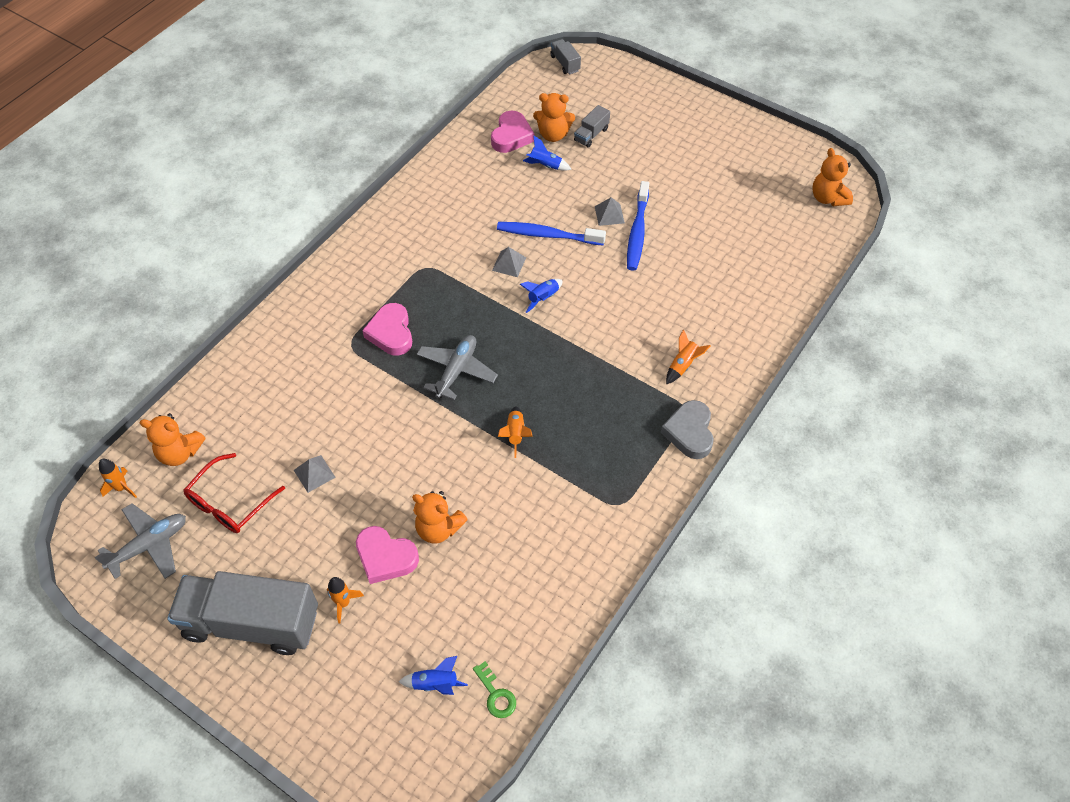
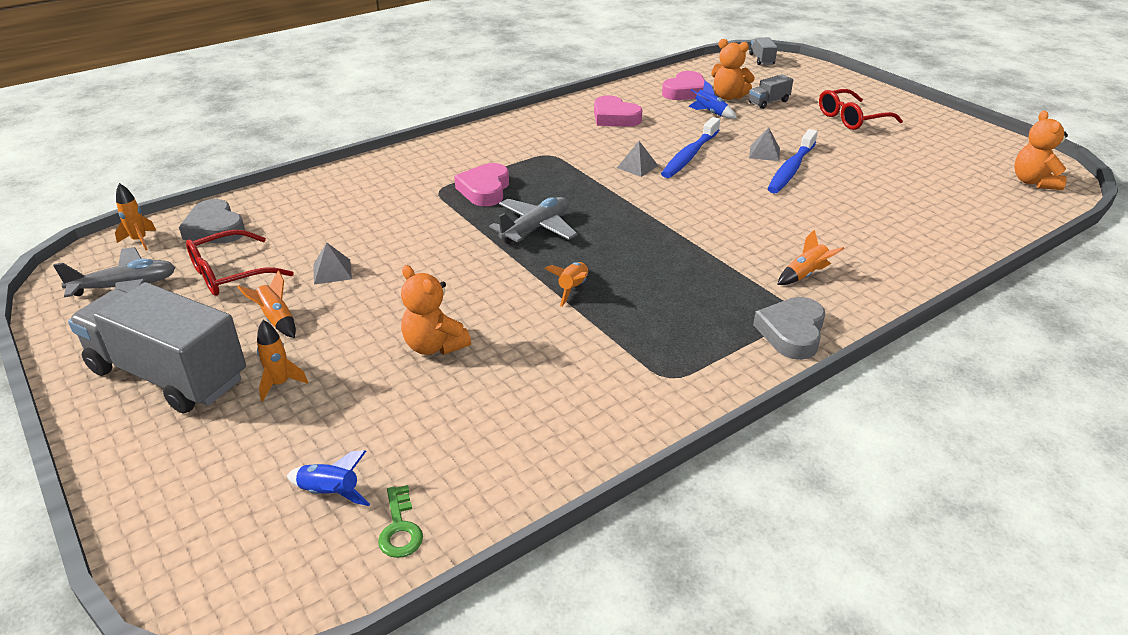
camera: 20 degrees right, 20 degrees down
orange teddy bear [140,413,205,466] -> grey heart [179,199,245,243]
pink heart [356,526,419,584] -> pink heart moved to [594,95,642,127]
blue toothbrush [497,222,606,245] -> blue toothbrush turned 90 degrees counterclockwise [661,117,720,178]
blue rocket [520,279,563,313] -> none
none -> orange rocket [237,270,296,338]
none -> red glasses [819,89,903,130]

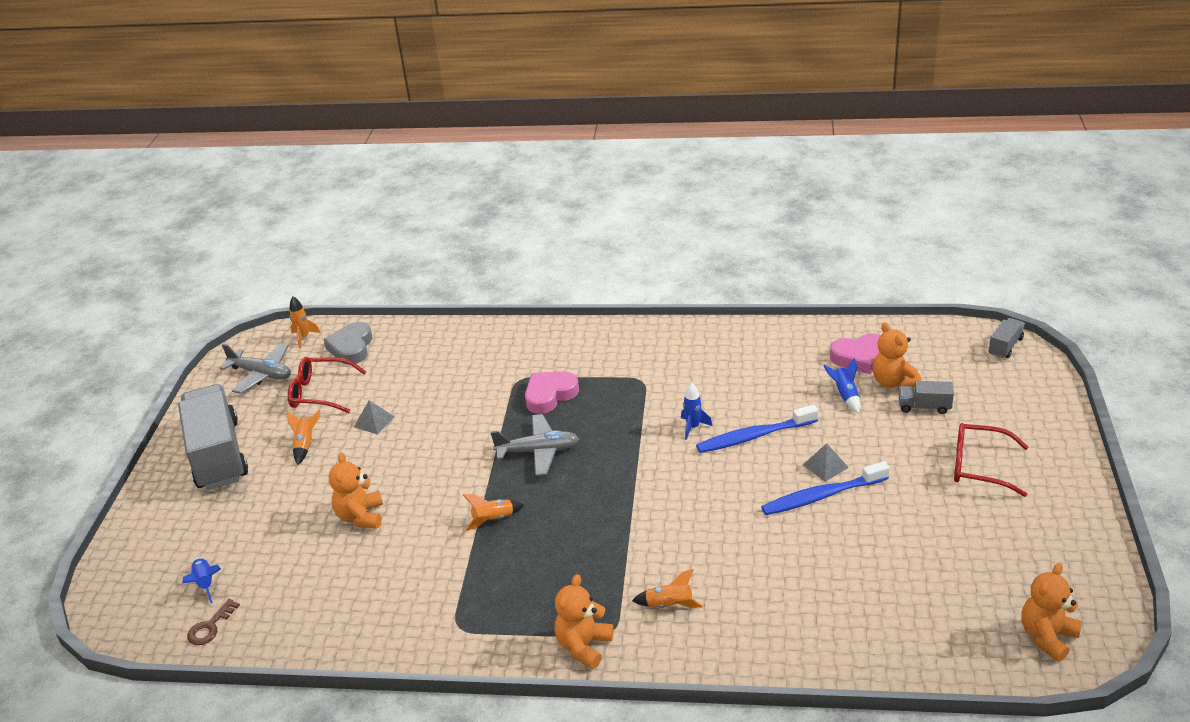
camera: 45 degrees right, 0 degrees up
orange rocket [257,320,308,401] -> none
green key [378,485,423,558] -> brown key [187,599,240,645]
pink heart [594,95,642,127] -> none
grey pyramid [617,141,658,177] -> blue rocket [681,383,712,440]
grey heart [753,297,825,360] -> orange teddy bear [555,574,614,669]

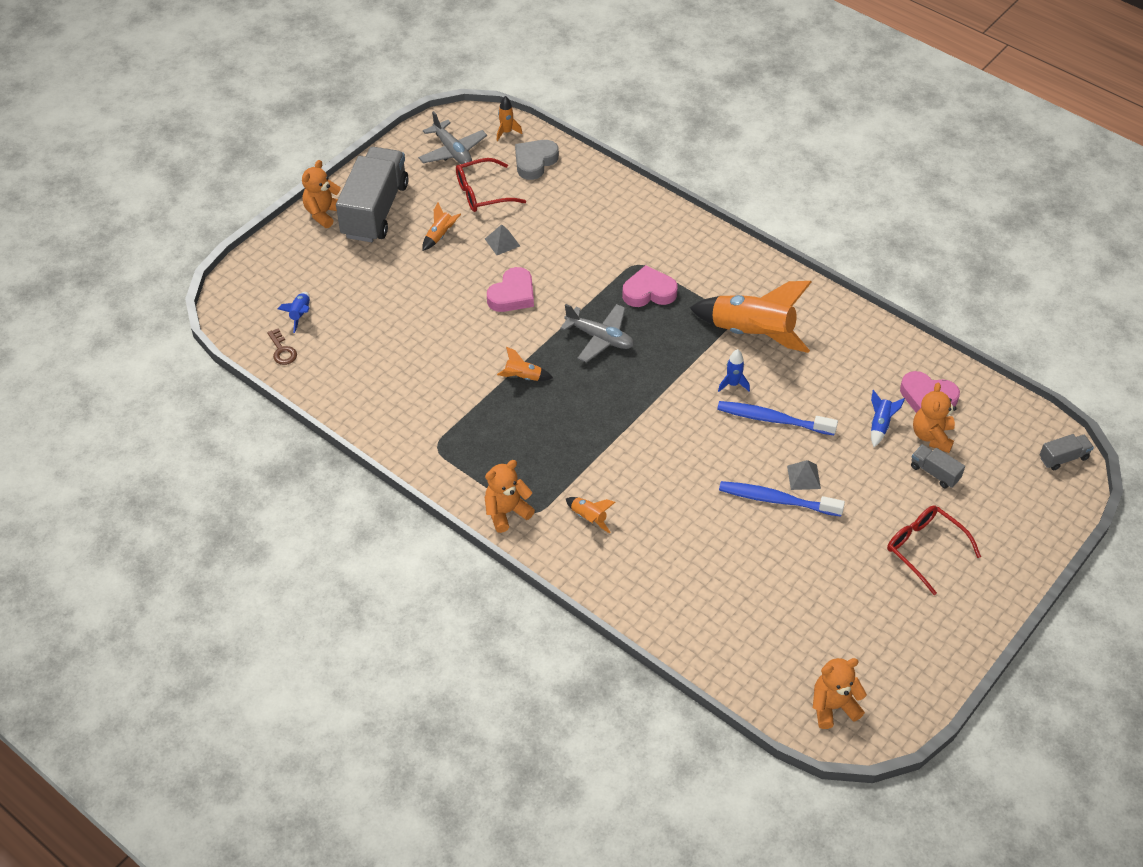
camera: 30 degrees right, 15 degrees up
brown key [187,599,240,645] -> brown key turned 90 degrees counterclockwise [267,328,297,365]
red glasses [288,357,366,413] -> red glasses turned 60 degrees counterclockwise [456,158,526,212]
orange teddy bear [329,452,383,529] -> orange teddy bear moved to [302,160,341,228]
none -> pink heart [487,267,534,312]
none -> orange rocket [690,281,812,353]

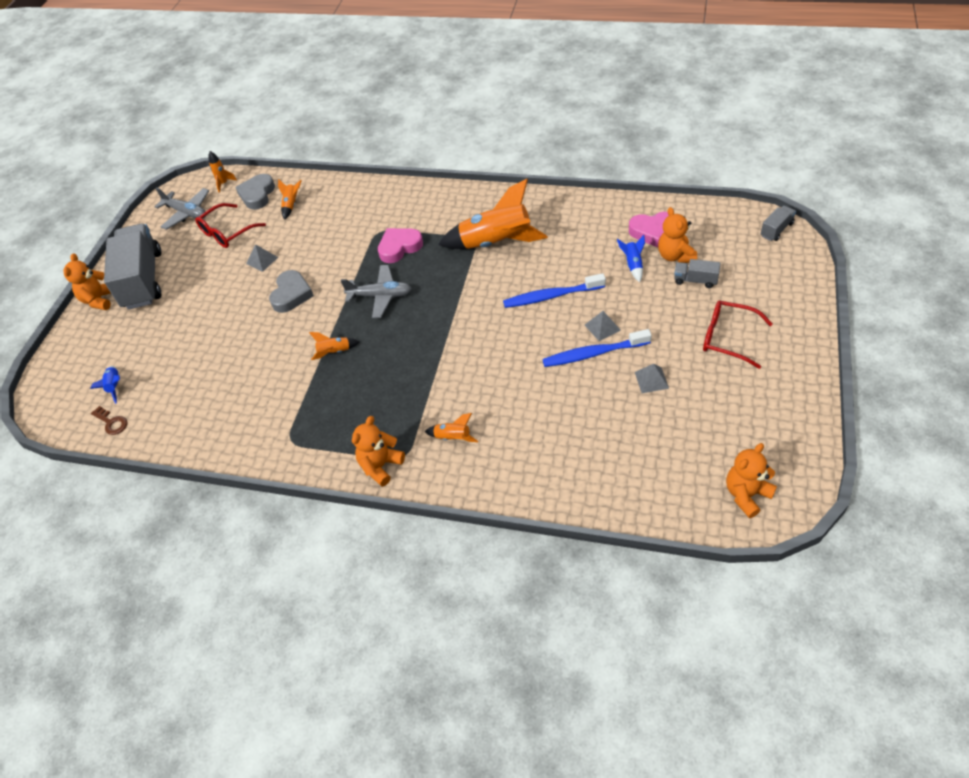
camera: 20 degrees left, 0 degrees up
orange rocket [422,203,461,251] -> orange rocket moved to [278,179,302,220]
pink heart [487,267,534,312] -> grey heart [269,270,314,313]
blue rocket [718,349,750,392] -> none
none -> grey pyramid [635,364,669,393]

